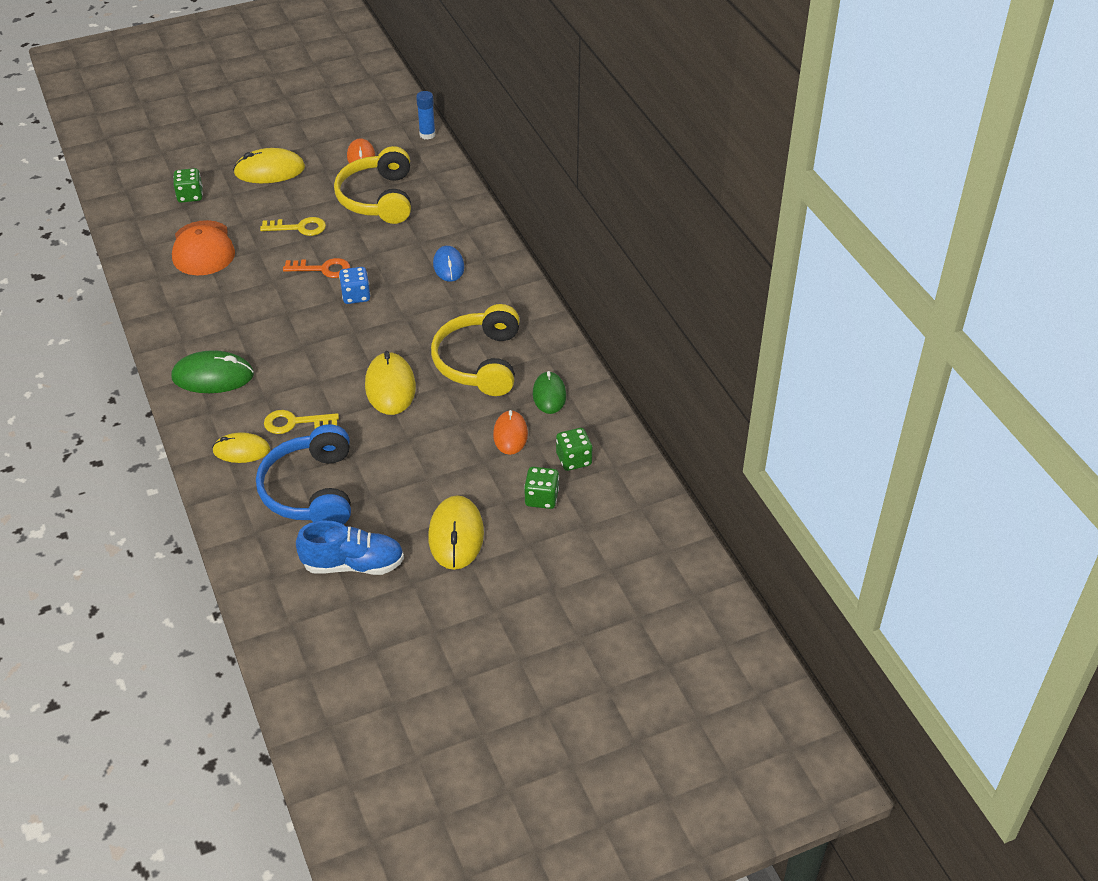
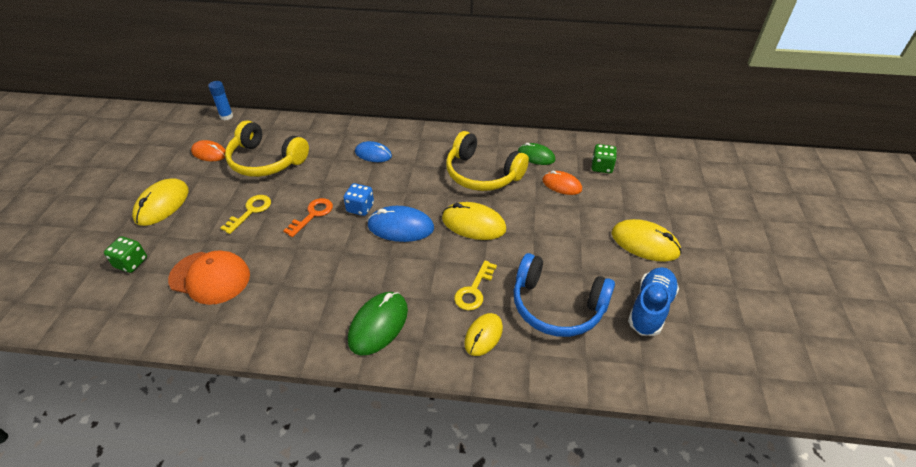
camera: 60 degrees left, 0 degrees up
green dice [524,467,559,509] -> none
none -> blue mouse [367,206,434,242]

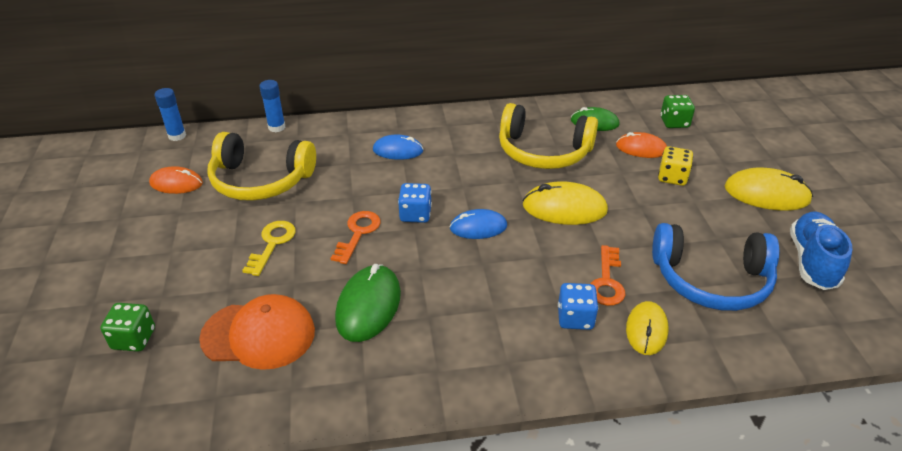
camera: 15 degrees left, 5 degrees down
yellow mouse [132,178,189,226] -> none
green mouse [348,292,408,356] -> green mouse moved to [335,264,401,342]
blue mouse [367,206,434,242] -> blue mouse [450,209,507,239], size x0.67
yellow key [454,260,497,310] -> orange key [590,245,625,306]
none -> blue glue stick [259,80,285,132]
none -> blue dice [558,283,598,330]
none -> yellow dice [658,146,693,186]

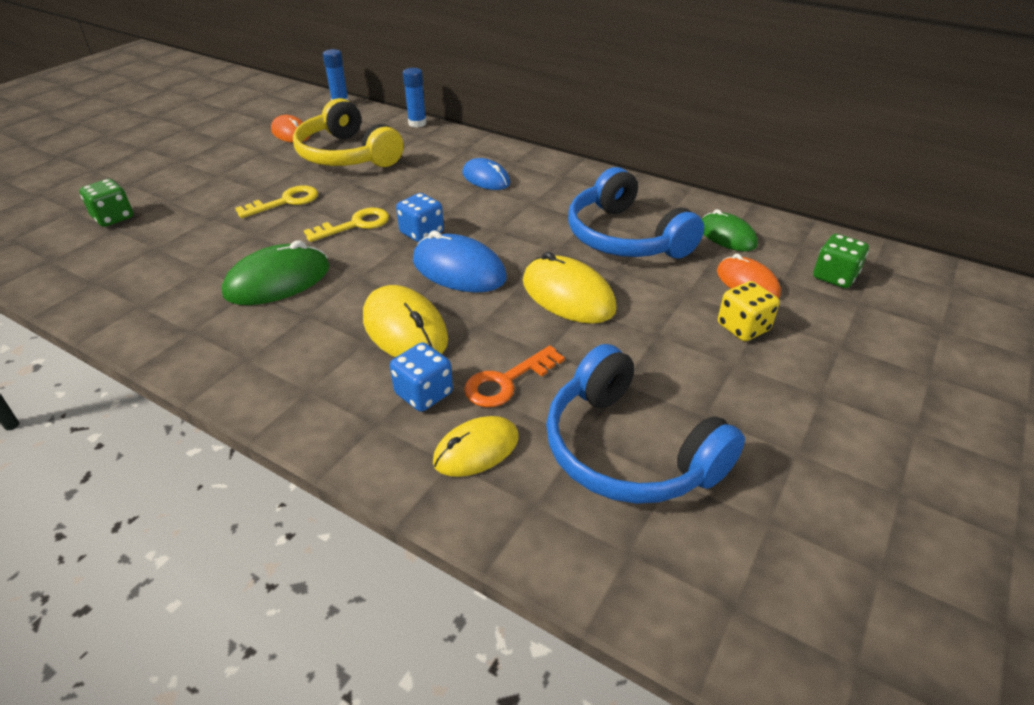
camera: 40 degrees right, 0 degrees up
orange cap [199,294,315,370] -> none
orange key [331,211,381,264] -> yellow key [304,208,389,242]
blue mouse [450,209,507,239] -> blue mouse [413,230,506,293], size x1.50
yellow headphones [499,103,598,169] -> blue headphones [568,167,704,258]
yellow mouse [725,168,813,211] -> yellow mouse moved to [363,285,448,357]
blue shoe [790,212,853,290] -> none

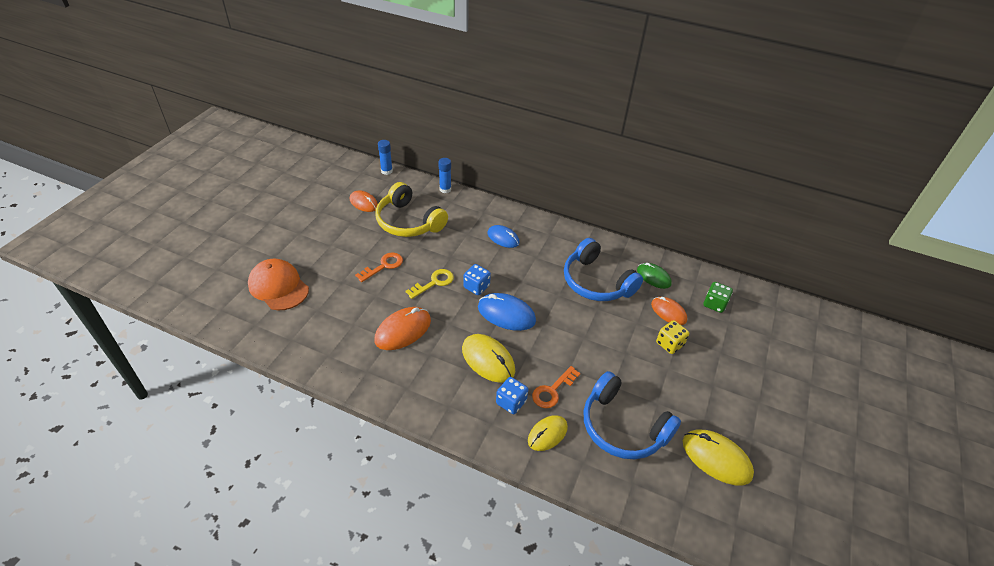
camera: 10 degrees left, 5 degrees up
green dice [79,179,133,227] -> orange cap [248,259,309,310]
green mouse [222,240,330,305] -> orange mouse [374,307,431,350]
yellow key [235,185,318,218] -> orange key [355,252,403,282]
yellow mouse [523,251,617,324] -> yellow mouse moved to [683,430,754,486]

